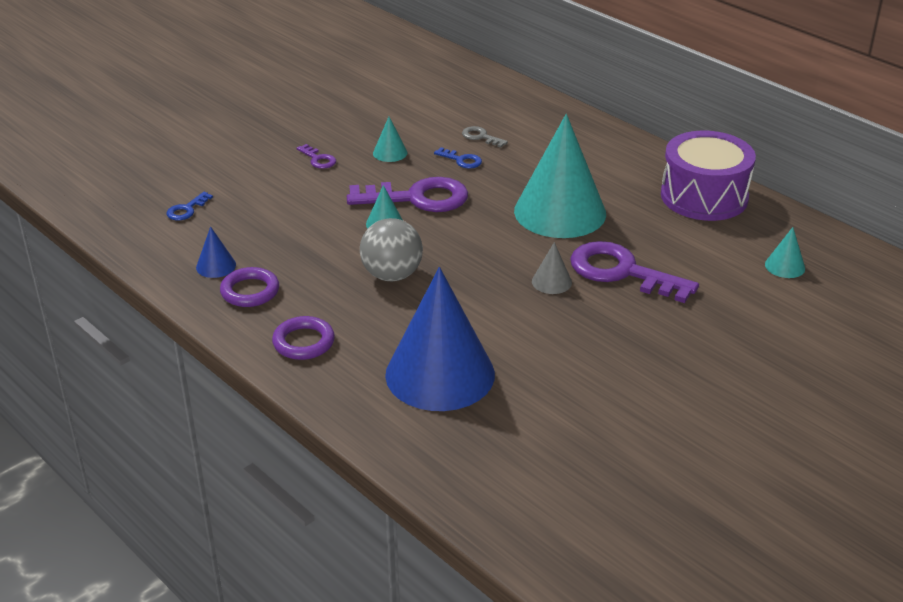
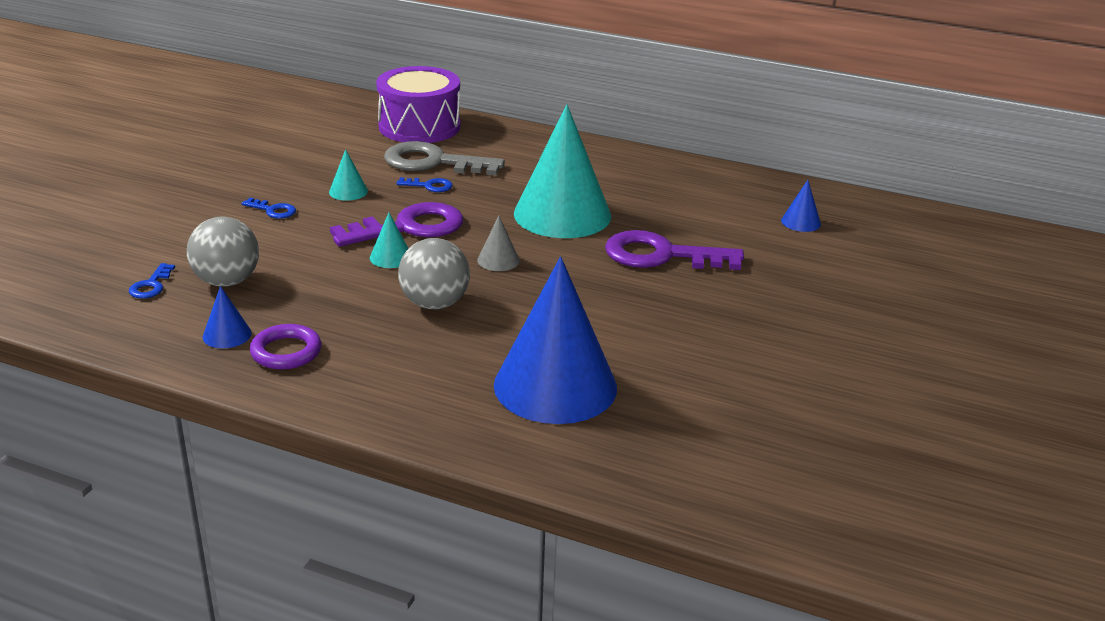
camera: 25 degrees left, 5 degrees down
purple ring [272,316,335,360] -> none
purple key [297,144,336,169] -> blue key [241,198,296,219]
grey key [462,126,508,148] -> grey key [384,141,505,176], size x2.25
grey cone [532,242,572,294] -> grey cone moved to [477,216,520,271]
purple drum [661,131,756,221] -> purple drum moved to [376,66,461,143]
turquoise cone [765,227,805,278] -> blue cone [781,180,821,232]
none -> grey ball [187,217,259,287]

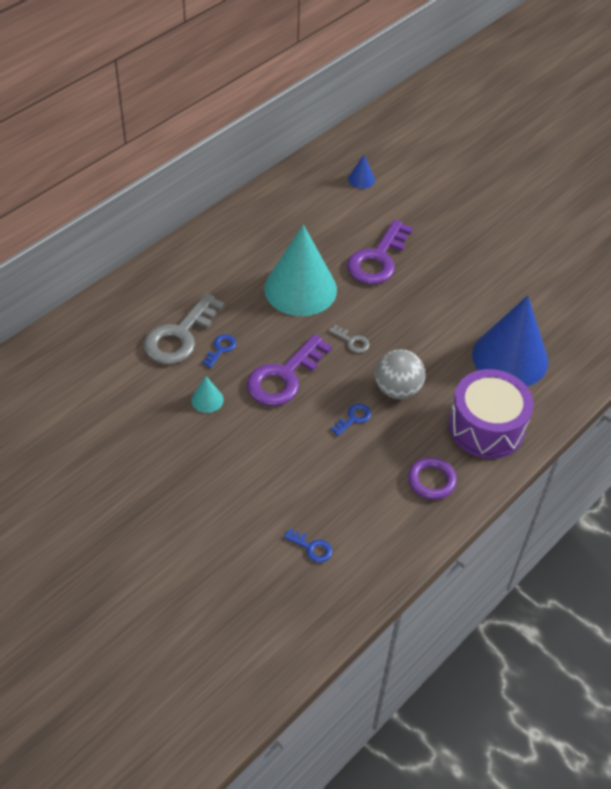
camera: 70 degrees left, 20 degrees up
grey ball [187,217,259,287] -> none
blue cone [203,286,252,348] -> none
blue key [241,198,296,219] -> blue key moved to [331,404,371,436]
purple key [330,202,464,247] -> purple key turned 135 degrees counterclockwise [247,334,332,406]
turquoise cone [370,213,409,268] -> none
purple drum [376,66,461,143] -> purple drum moved to [448,369,534,459]
grey cone [477,216,520,271] -> grey key [329,324,369,353]

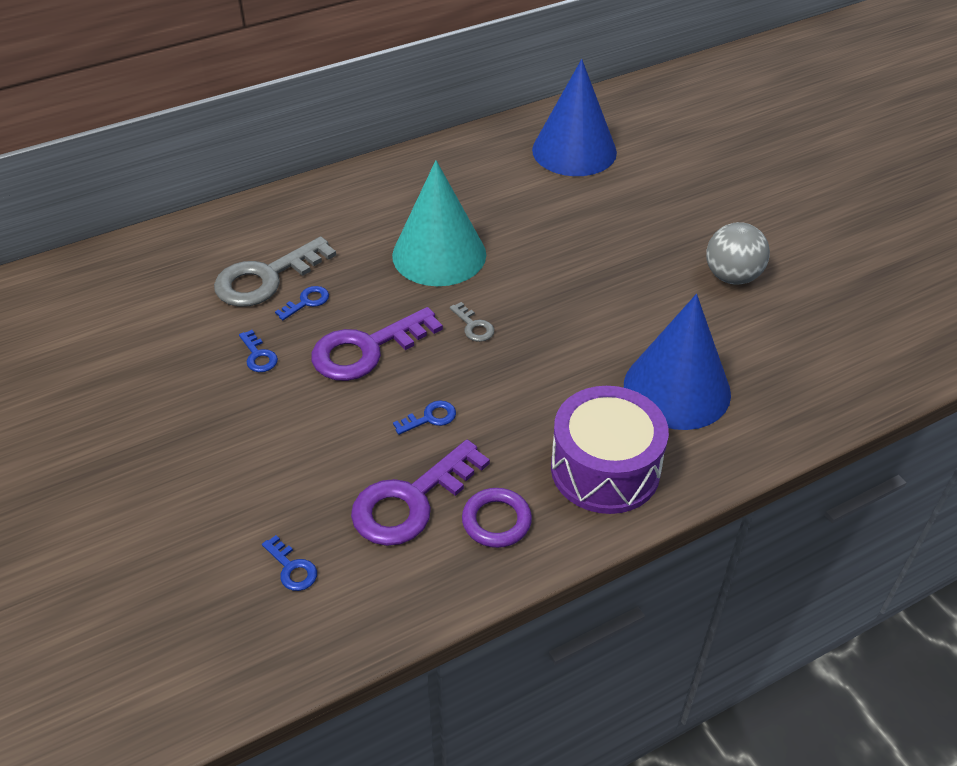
camera: 20 degrees right, 5 degrees down
turquoise cone [191,376,224,413] -> blue key [239,330,278,372]
purple key [347,220,413,284] -> purple key moved to [351,440,490,546]
blue cone [348,155,375,189] -> blue cone [532,59,617,176], size x2.47
grey ball [375,349,425,399] -> grey ball moved to [706,222,770,285]

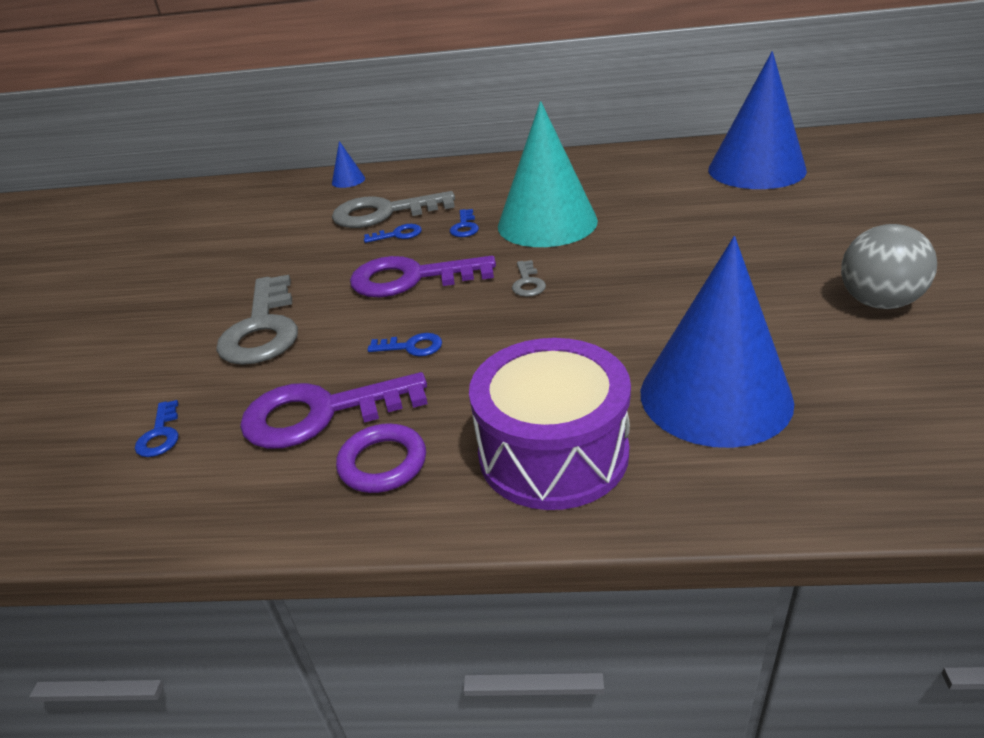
camera: 35 degrees right, 10 degrees down
blue key [239,330,278,372] -> blue key moved to [450,209,479,237]
none -> grey key [216,275,298,365]
none -> blue cone [332,141,365,188]

